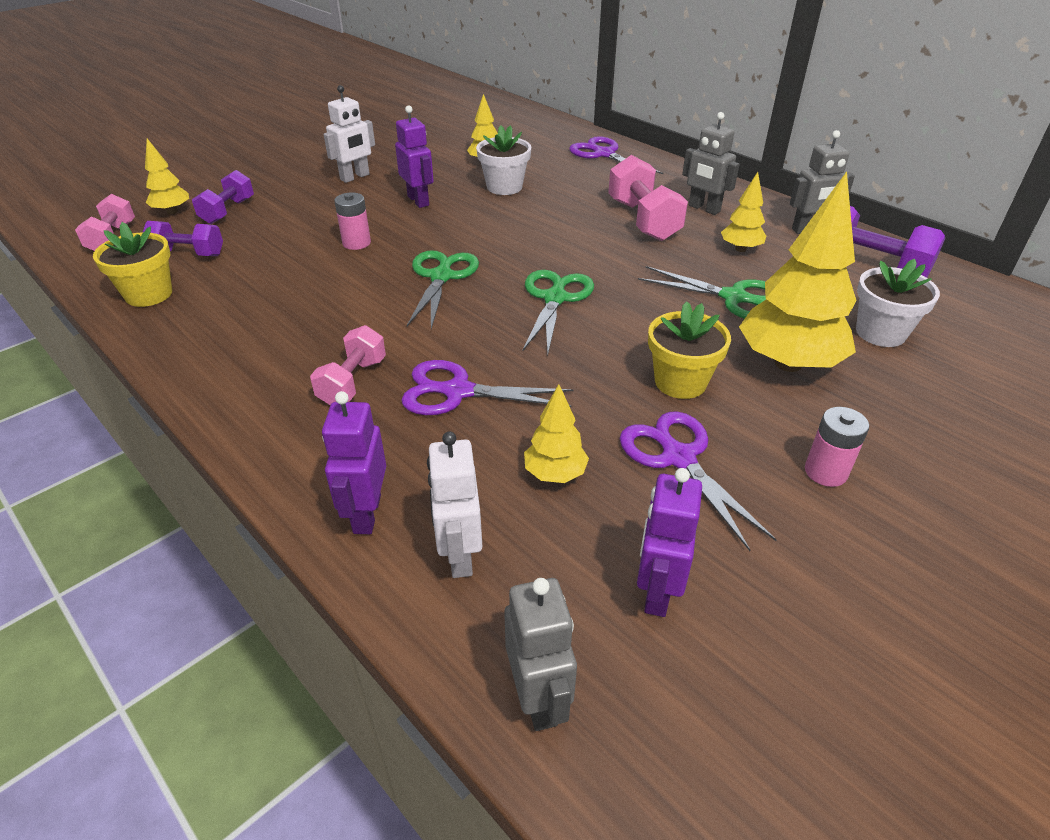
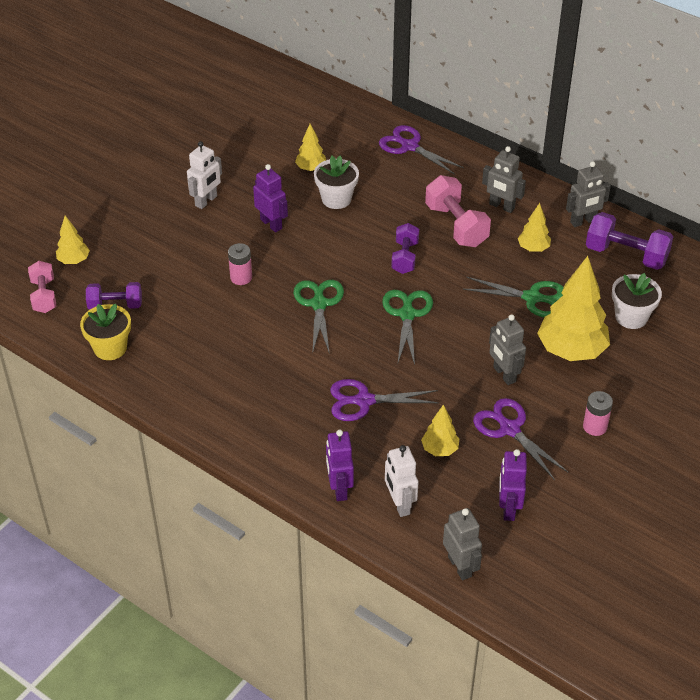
camera: 10 degrees left, 5 degrees up
purple dumbbell [192,170,254,224] -> purple dumbbell moved to [391,223,419,274]
pink dumbbell [310,325,386,405] -> none
yellow flower pot [648,301,731,399] -> grey robot [489,314,526,385]

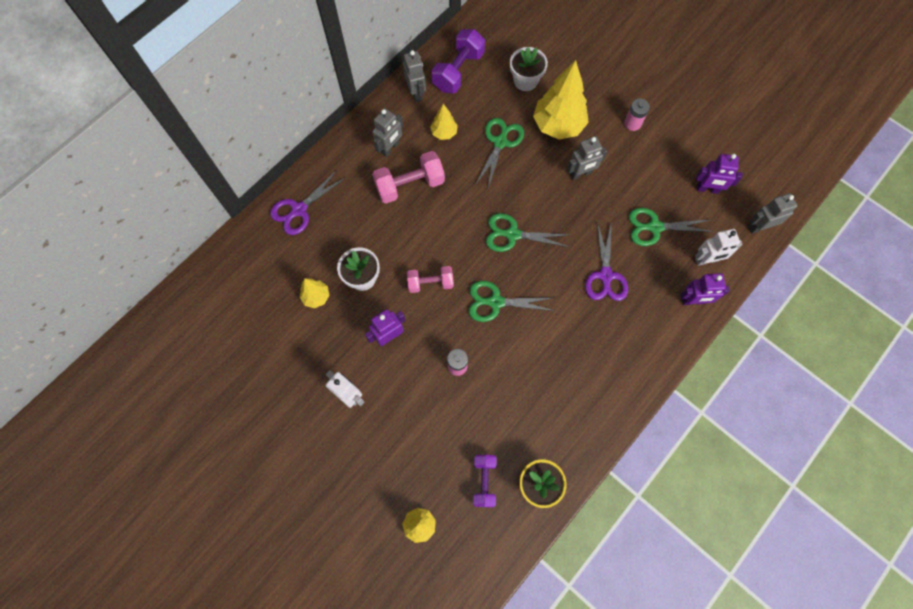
camera: 85 degrees left, 25 degrees up
pink dumbbell [28,261,56,313] -> pink dumbbell moved to [407,266,454,293]
purple dumbbell [391,223,419,274] -> none
yellow tree [421,405,459,456] -> green scissors [629,208,714,246]
purple scissors [473,398,568,480] -> none

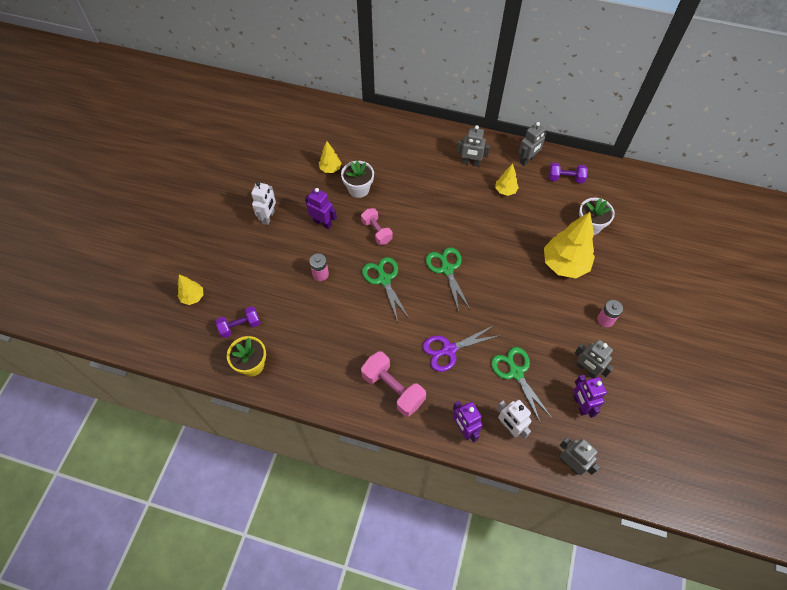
camera: 65 degrees right, 10 degrees down
purple scissors [270,170,345,235] -> none
pink dumbbell [372,151,445,204] -> pink dumbbell moved to [361,351,426,417]
purple dumbbell [432,29,485,93] -> purple dumbbell [548,163,588,183], size x0.65
green scissors [476,118,524,188] -> none
grey robot [567,136,608,180] -> grey robot moved to [574,339,614,378]

